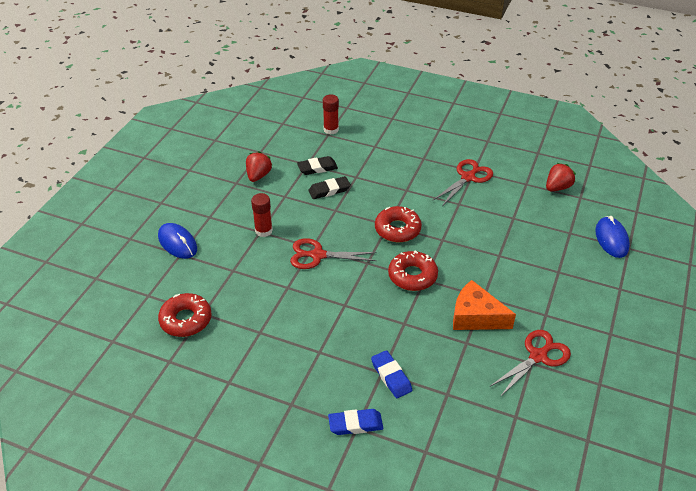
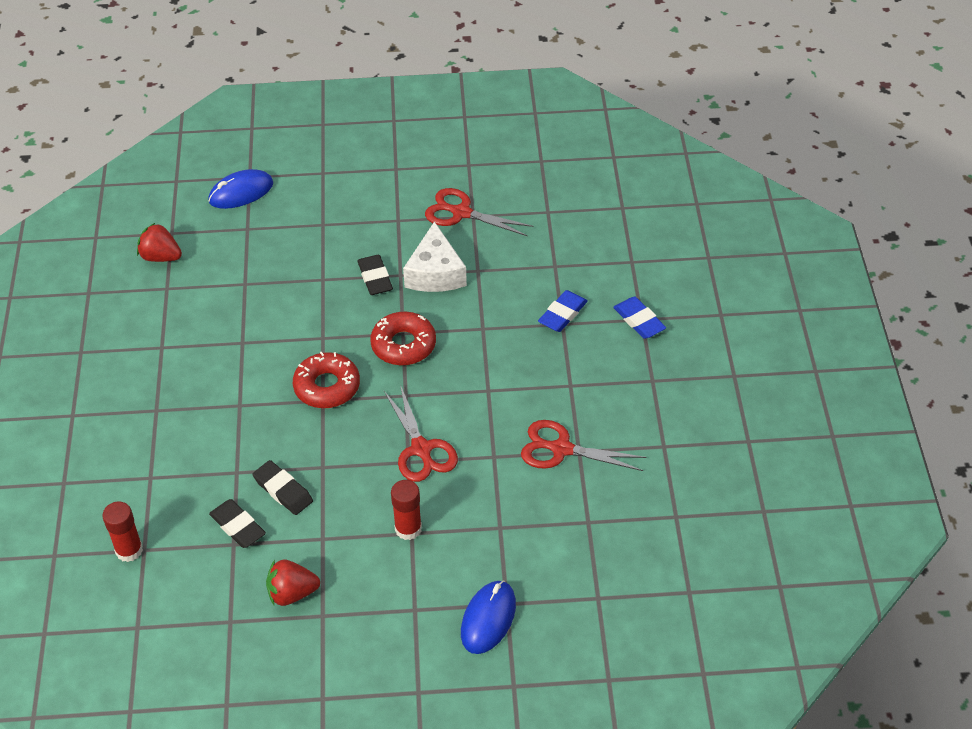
camera: 115 degrees left, 5 degrees up
red donut [158,293,212,337] -> none
red scissors [433,159,493,206] -> red scissors moved to [521,420,647,471]
orange cheese [453,280,516,330] -> white cheese [403,221,467,292]
none -> black eraser [357,255,393,295]

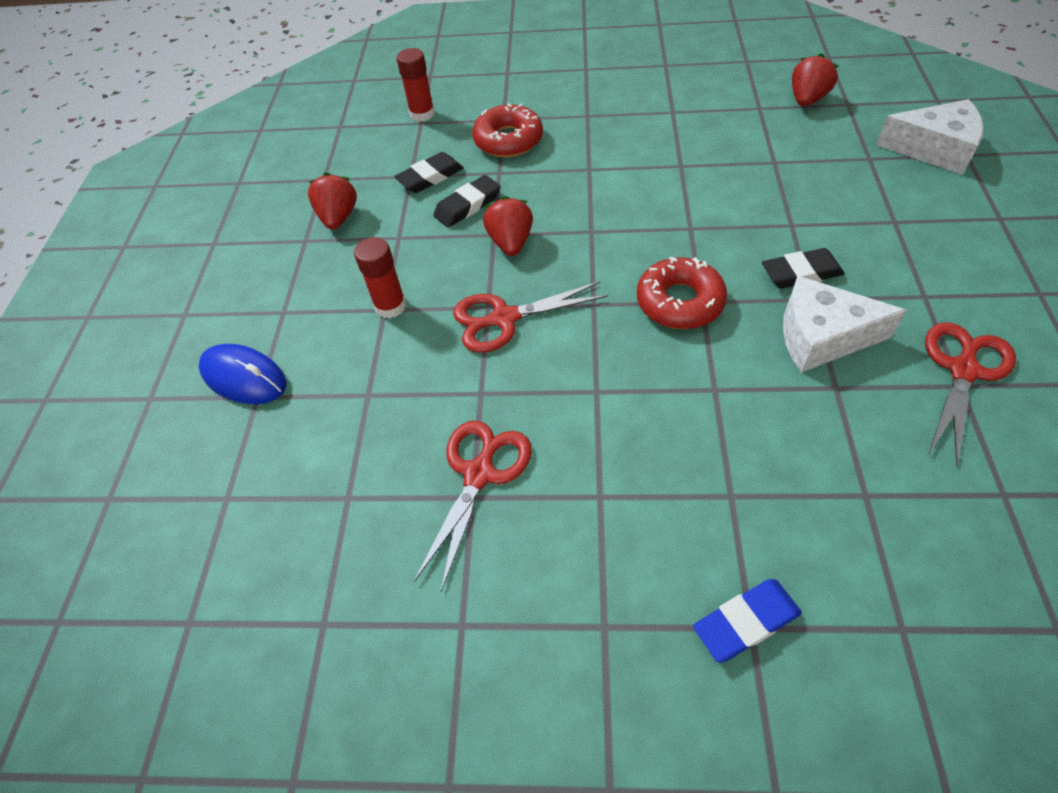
camera: 100 degrees right, 5 degrees up
blue mouse [208,169,273,209] -> white cheese [876,99,984,175]
red donut [293,351,360,408] -> red donut moved to [472,103,543,157]
blue eraser [538,290,588,332] -> none
none -> red strawberry [483,196,533,256]

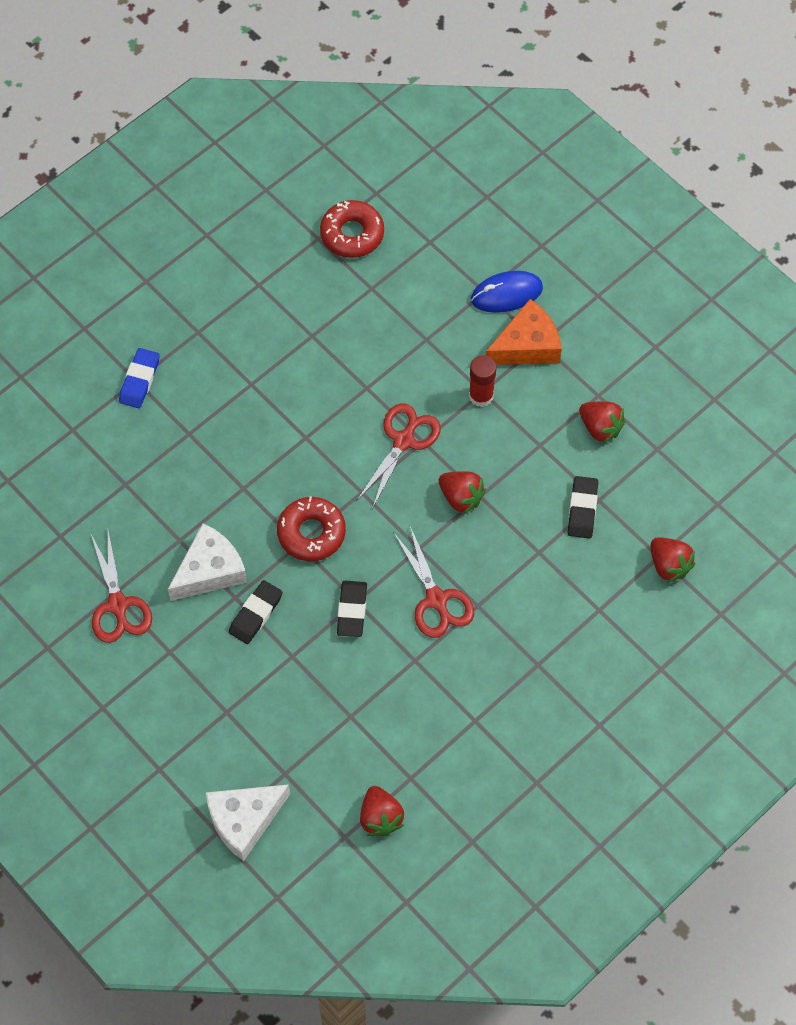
camera: 130 degrees right, 10 degrees up
red glue stick [397,48,435,122] -> red strawberry [650,537,696,583]
red scissors [414,420,532,591] -> red scissors moved to [393,526,474,638]
black eraser [433,175,501,228] -> black eraser moved to [337,581,367,637]
red donut [472,103,543,157] -> red donut moved to [320,200,384,258]
none -> orange cheese [486,299,562,365]

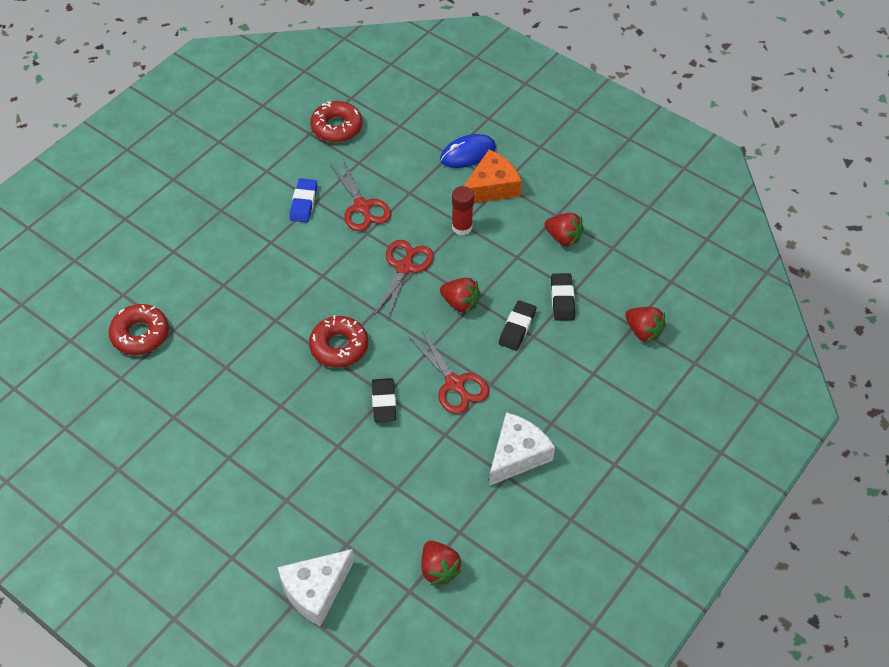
camera: 10 degrees left, 10 degrees down
red scissors [91,531,152,643] -> red scissors moved to [330,159,391,231]
blue eraser [119,348,160,408] -> blue eraser moved to [290,178,317,222]
white cheese [168,523,247,601] -> white cheese moved to [489,412,555,486]
black eraser [229,580,283,644] -> black eraser moved to [499,300,536,351]
none -> red donut [109,304,169,355]

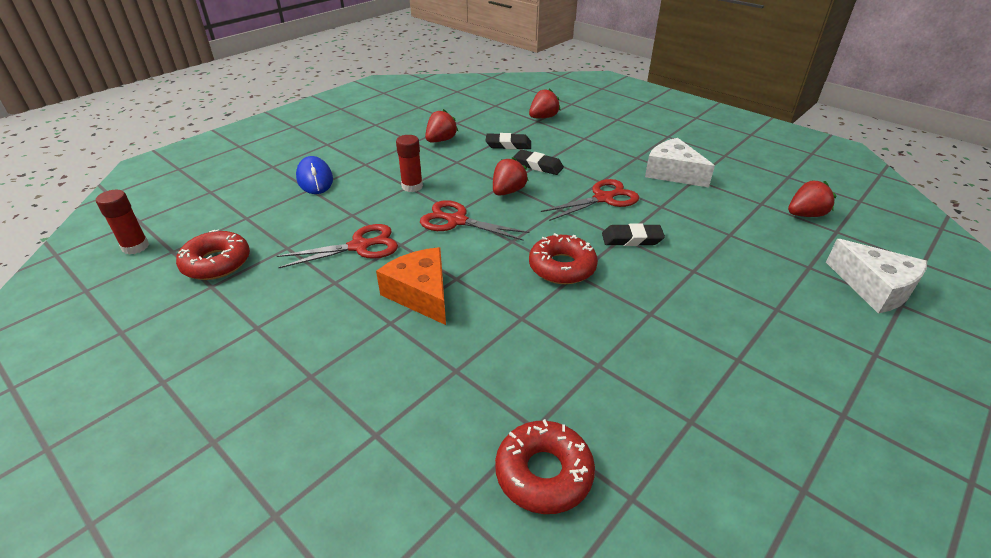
camera: 85 degrees left, 15 degrees down
blue eraser [290,178,317,222] -> none
orange cheese [464,149,522,203] -> orange cheese moved to [376,247,446,325]
none -> red glue stick [96,190,149,255]

